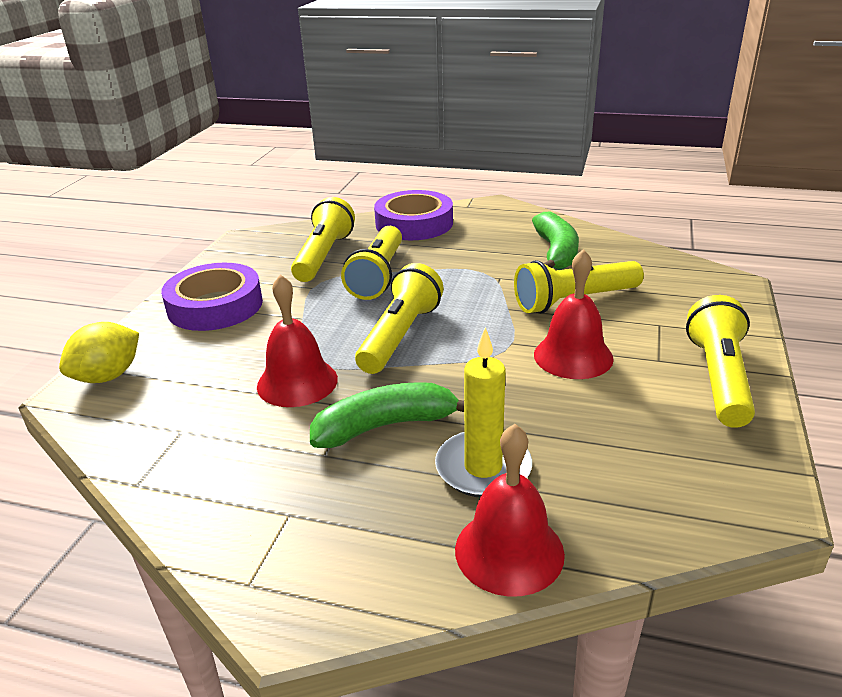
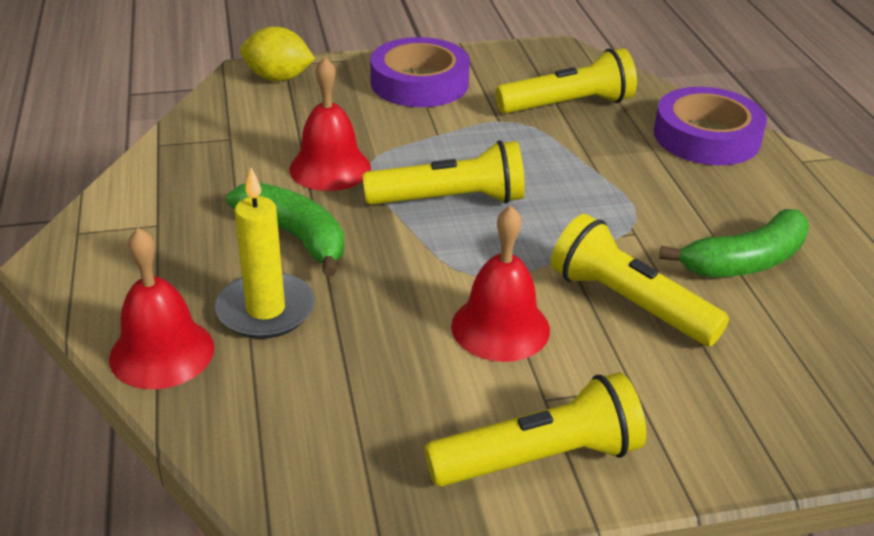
camera: 60 degrees right, 5 degrees up
yellow flashlight [341,226,402,300] -> none

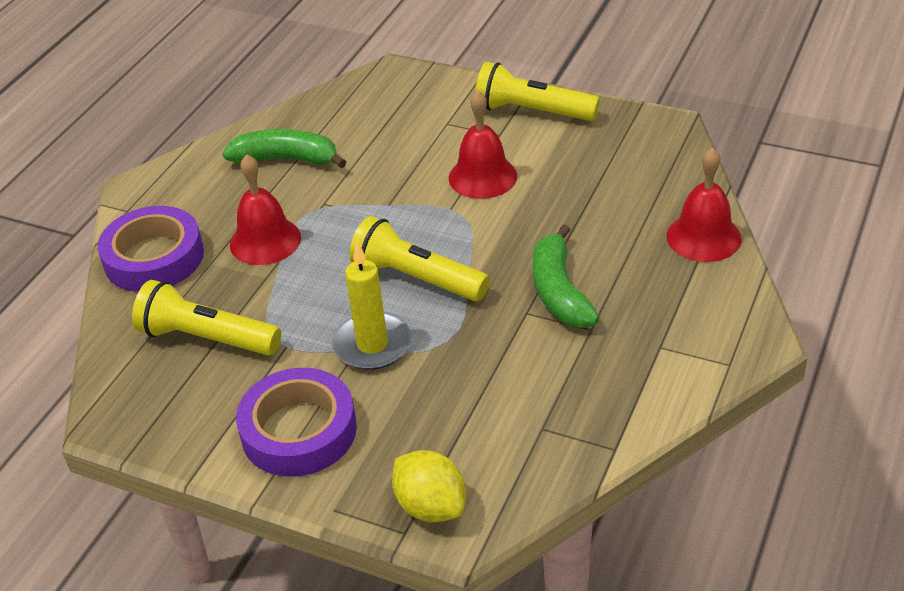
camera: 140 degrees left, 5 degrees up
yellow candle [215,168,315,339] -> yellow candle moved to [332,242,412,370]
red bell [290,57,371,191] -> red bell moved to [230,155,301,265]
yellow flashlight [551,214,729,346] -> none

